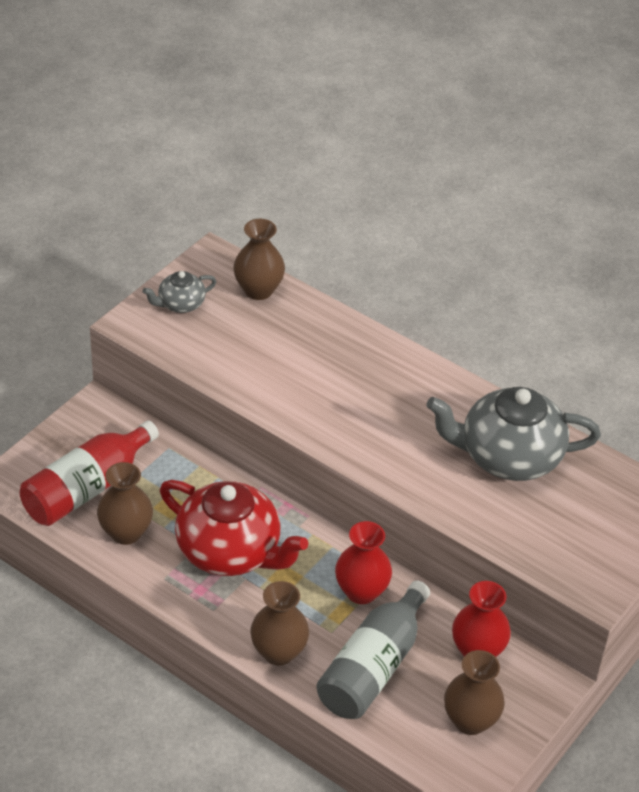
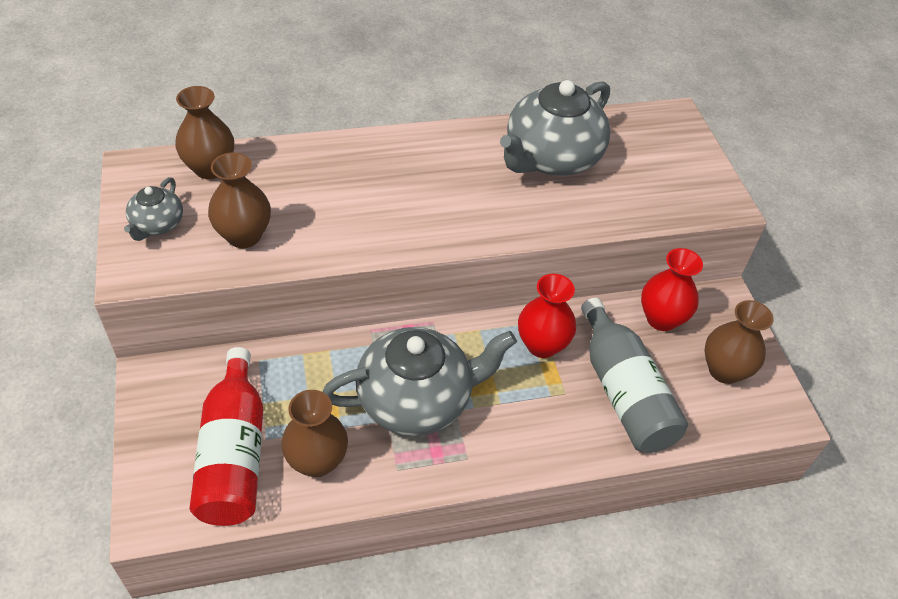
camera: 50 degrees left, 5 degrees up
red teapot [160,480,308,576] -> grey teapot [323,327,517,436]
brown vase [250,581,309,666] -> brown vase moved to [208,152,271,248]

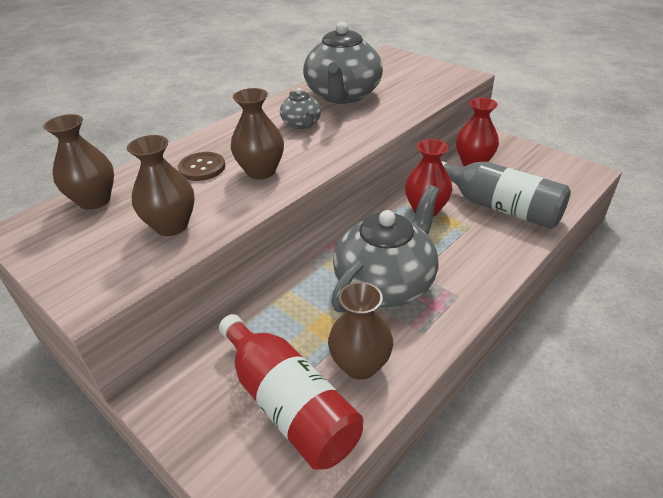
camera: 30 degrees left, 10 degrees down
grey teapot [124,177,183,241] -> grey teapot moved to [280,88,321,129]
brown vase [704,300,774,384] -> brown vase moved to [231,88,284,180]
none -> brown button [178,152,225,181]

